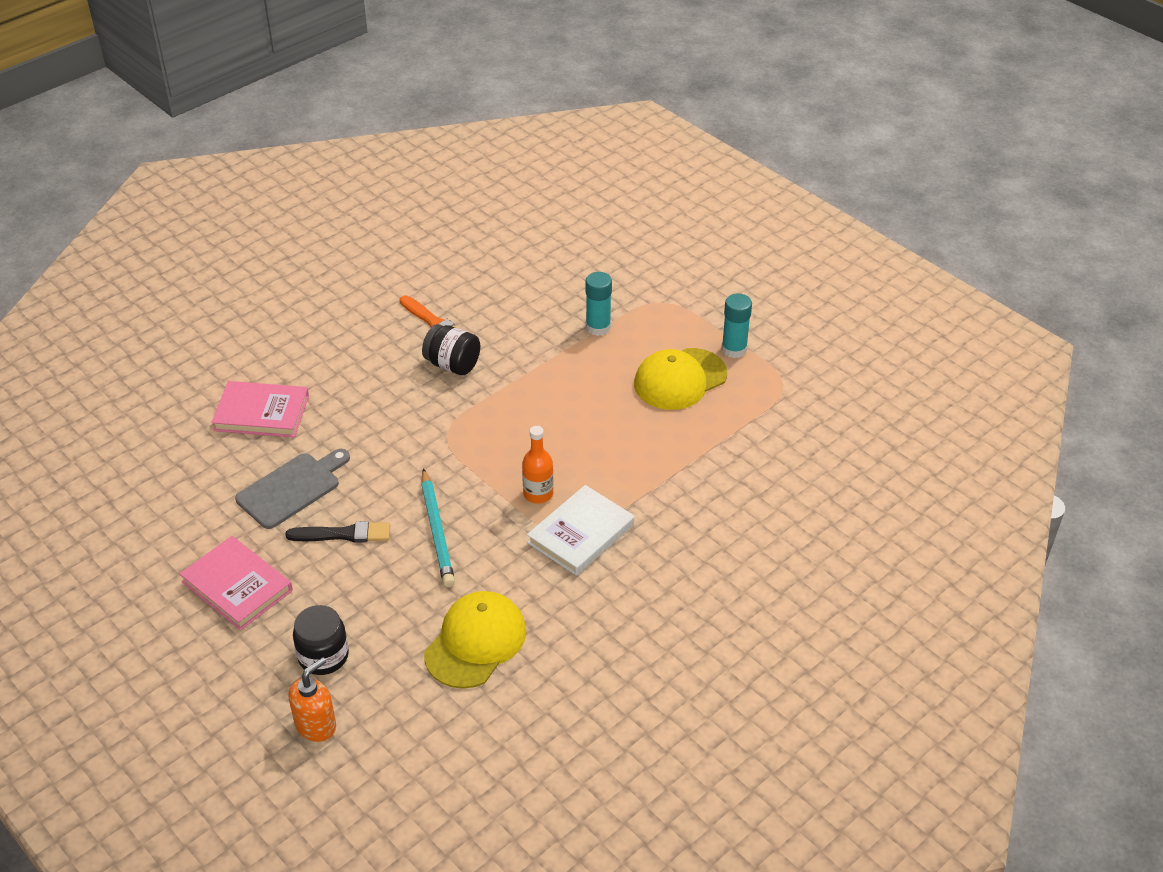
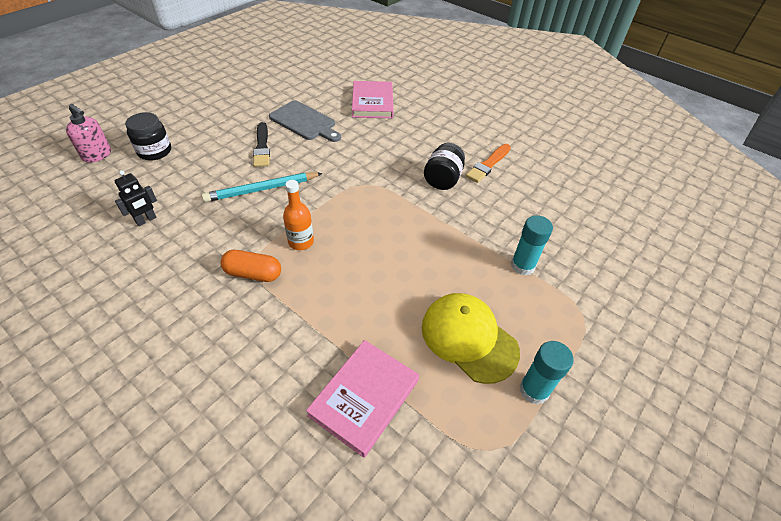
camera: 80 degrees right, 5 degrees up
pink book [179,536,293,630] -> pink book moved to [306,340,419,458]
orange soap dispenser [288,657,336,742] -> pink soap dispenser [66,104,111,163]
yellow cap [424,591,526,689] -> black robot [114,170,157,226]
white book [527,485,634,576] -> orange capsule [221,250,281,282]

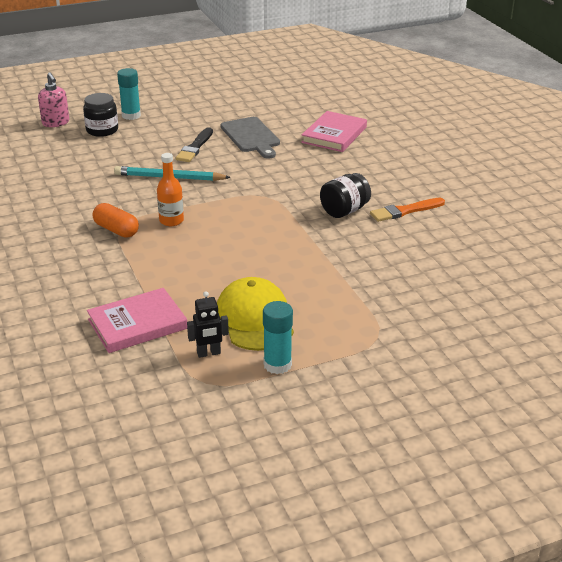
camera: 30 degrees right, 15 degrees down
black robot [114,170,157,226] -> black robot moved to [187,291,229,358]
turquoise glue stick [511,215,553,276] -> turquoise glue stick moved to [117,68,141,120]

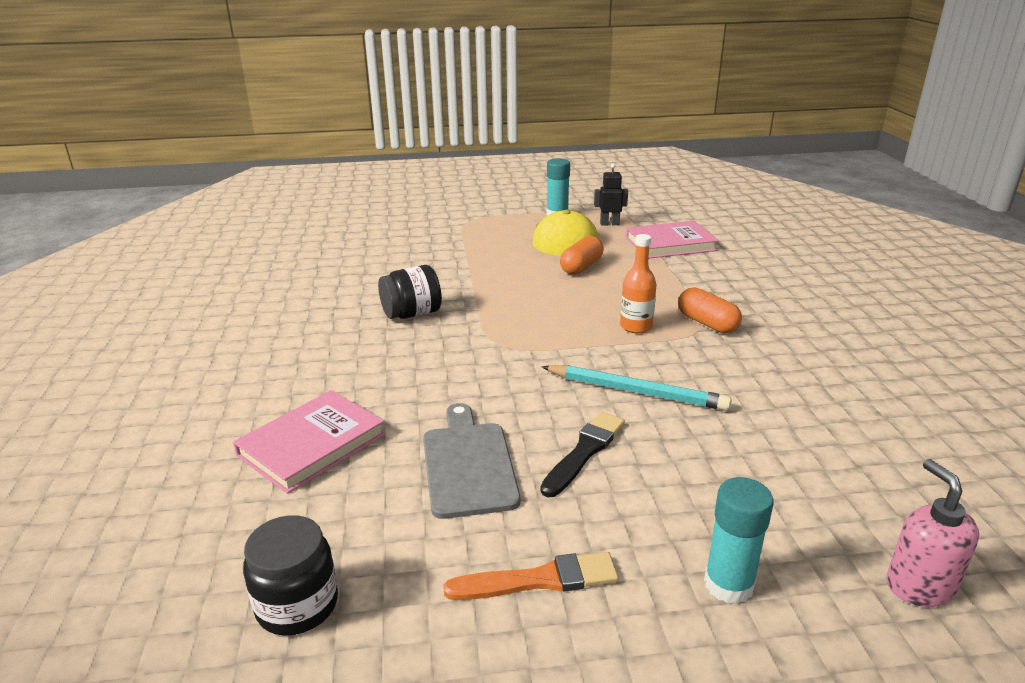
camera: 165 degrees left, 5 degrees down
black jar [83,93,118,137] -> black jar moved to [243,515,338,636]
orange brush [370,198,445,222] -> orange brush moved to [443,552,619,600]
none -> orange capsule [560,236,604,275]

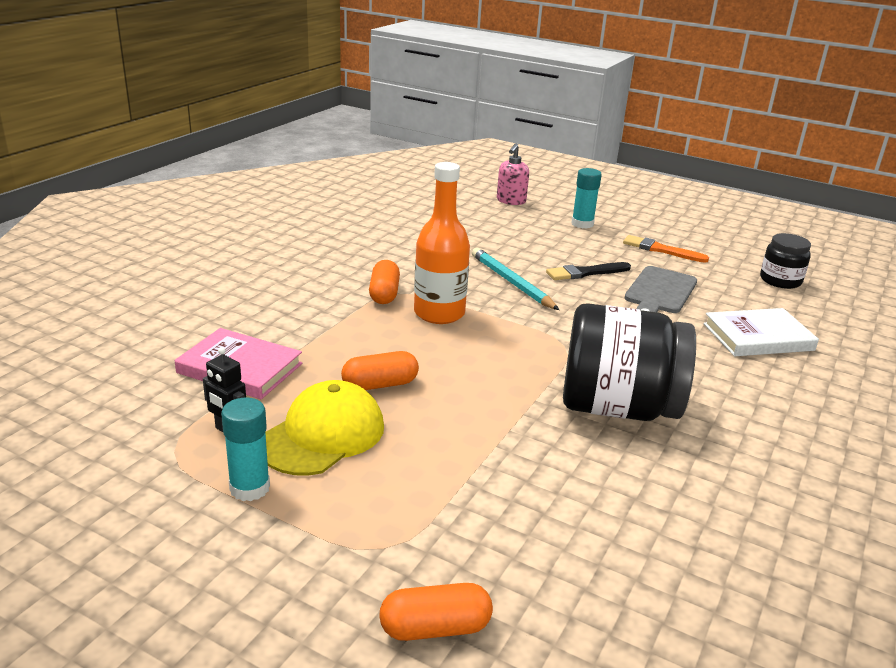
camera: 145 degrees left, 0 degrees up
pink book [233,390,386,494] -> white book [703,308,819,356]
black jar [378,265,442,319] -> black jar [563,303,696,421], size x1.92
orange bottle [620,234,656,333] -> orange bottle [414,162,470,324], size x1.70
none -> orange capsule [379,583,493,641]

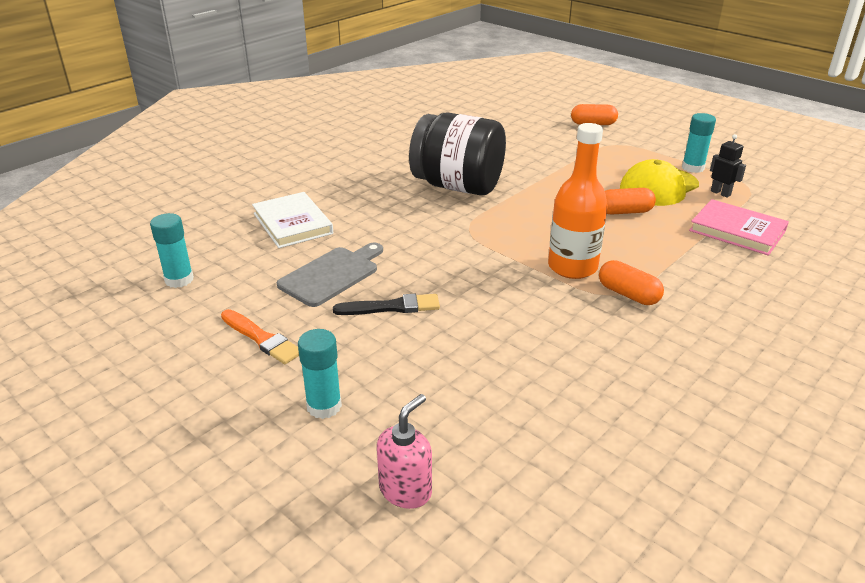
camera: 165 degrees left, 5 degrees up
orange capsule [369,260,400,304] -> orange capsule turned 60 degrees counterclockwise [599,260,664,305]
turquoise pencil [472,248,559,310] -> none
white book [703,308,819,356] -> white book turned 60 degrees clockwise [252,192,333,248]
black jar [760,233,811,289] -> turquoise glue stick [150,213,194,288]

